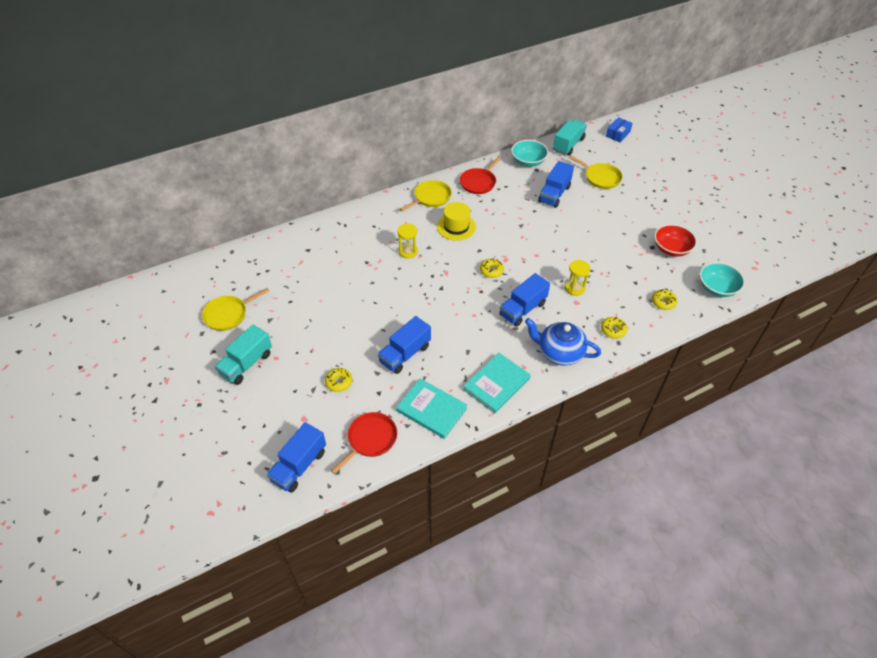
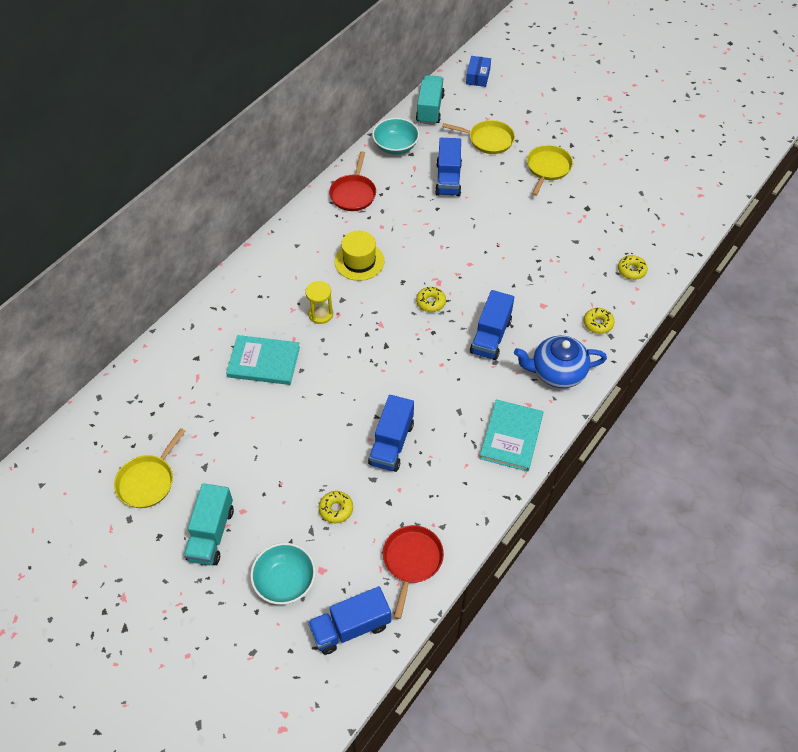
camera: 25 degrees left, 5 degrees up
blue truck [267,422,326,493] -> blue truck turned 60 degrees clockwise [308,586,391,655]
turquoise book [396,378,467,439] -> turquoise book moved to [226,335,300,385]
yellow pan [400,180,452,211] -> yellow pan moved to [527,145,573,196]
yellow hourglass [565,260,590,296] -> none
red bowl [654,224,697,257] -> none
turquoise bowl [700,262,745,297] -> turquoise bowl moved to [250,543,316,605]

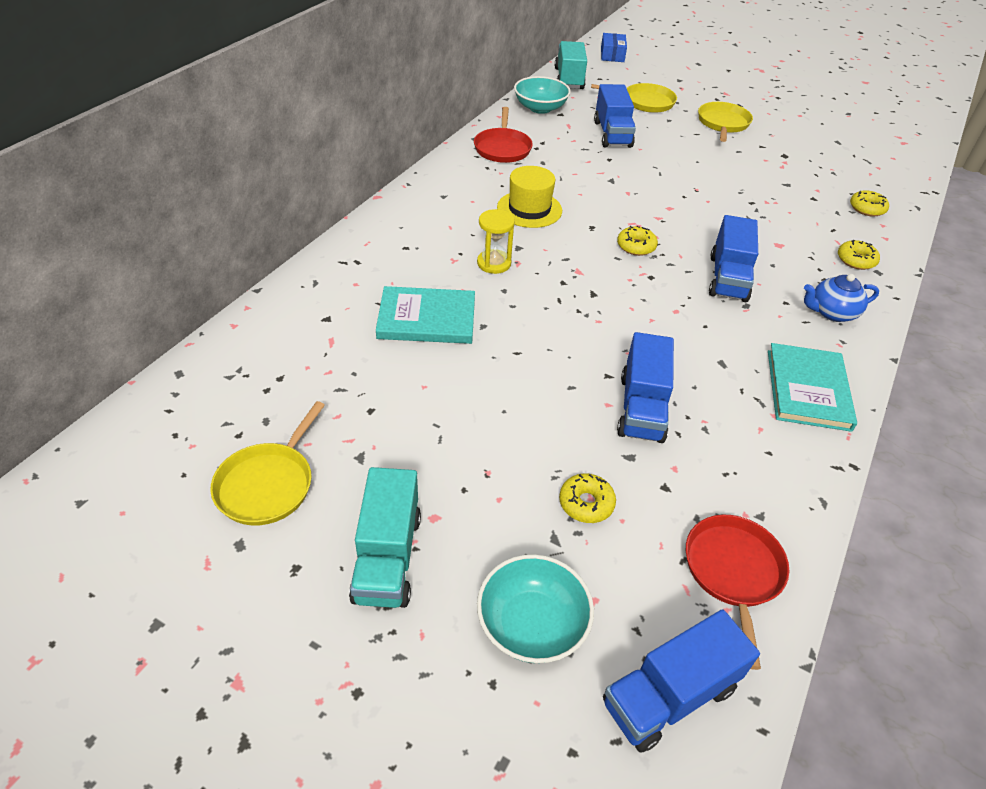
camera: 10 degrees left, 10 degrees down
blue teapot [514,336,607,388] -> blue teapot [804,274,879,322], size x0.66

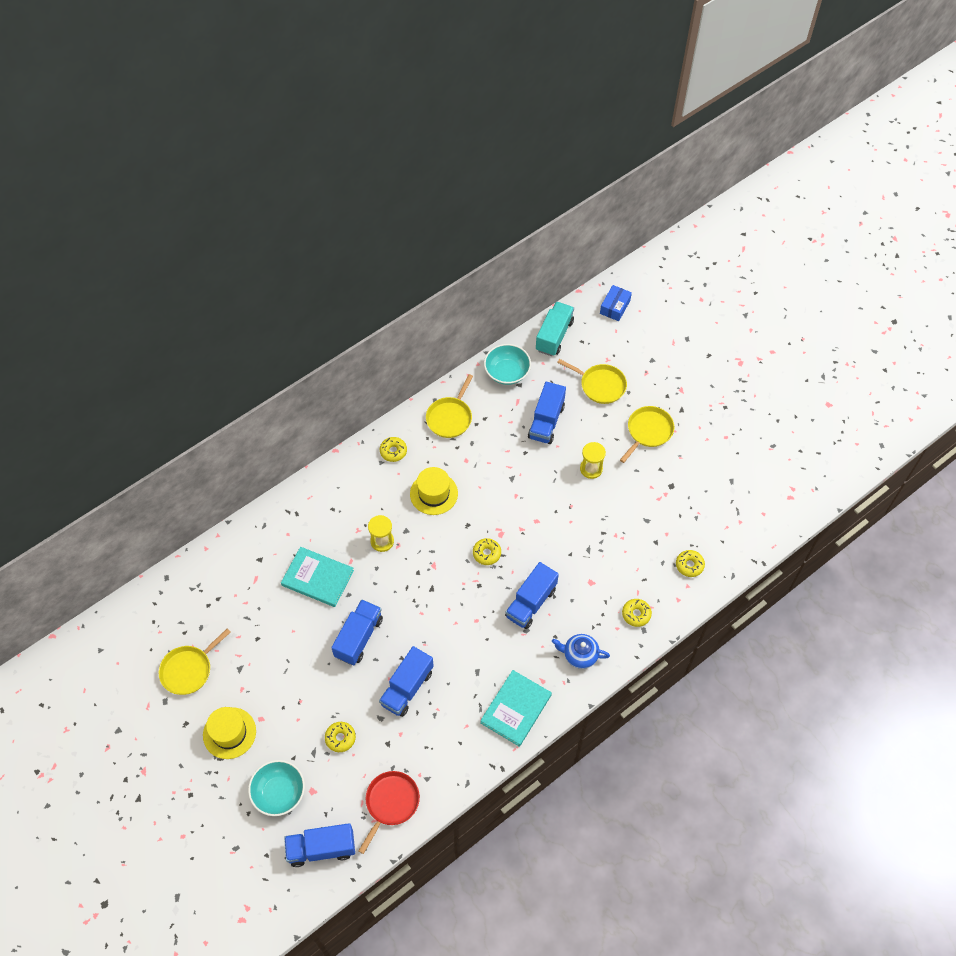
camera: 25 degrees right, 15 degrees up
turquoise truck [349,467,421,608] -> yellow hat [203,707,256,759]
red pan [474,107,533,163] -> yellow pan [426,374,473,438]
none -> blue truck [331,599,383,665]
none -> yellow donut [380,437,407,462]
none -> yellow hourglass [580,442,606,479]

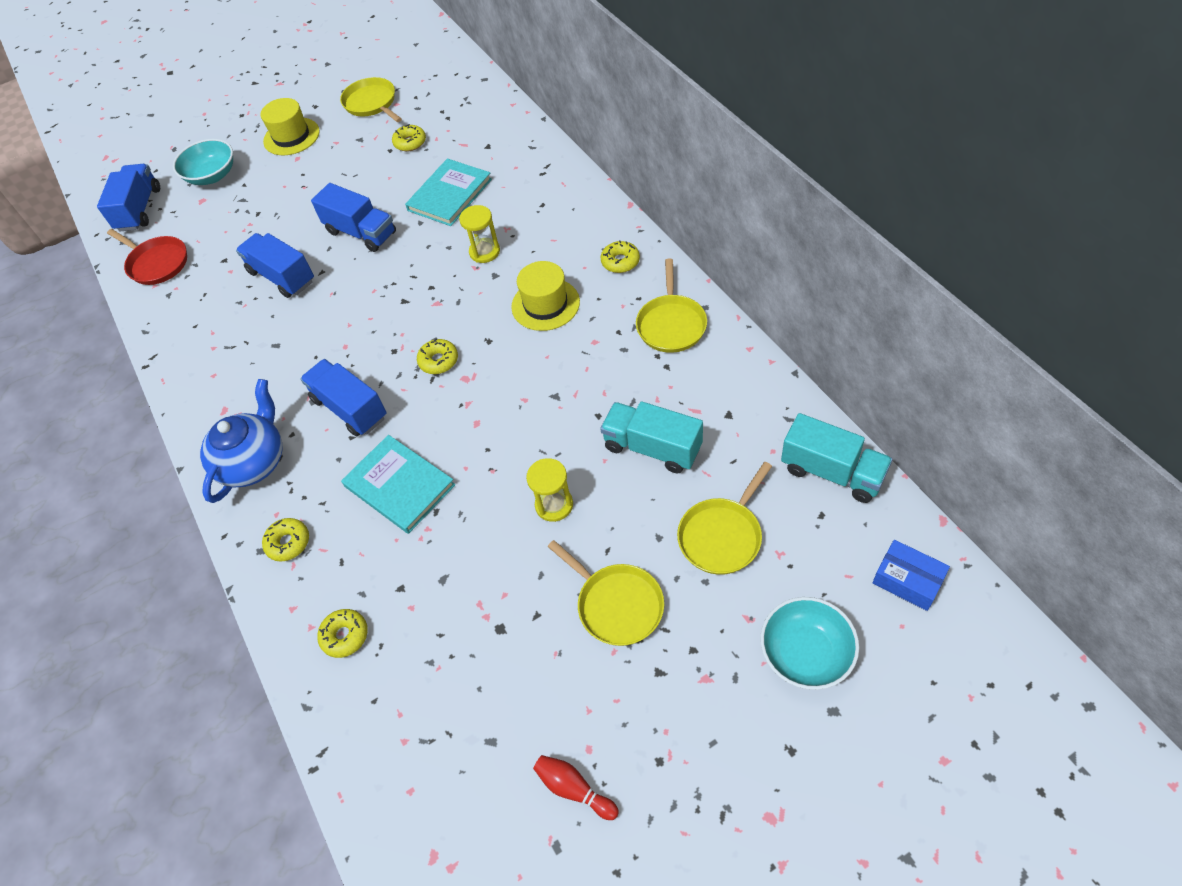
camera: 105 degrees right, 5 degrees down
yellow donut [325,722,356,752] -> yellow donut moved to [392,124,426,151]
yellow pan [426,374,473,438] -> yellow pan turned 120 degrees counterclockwise [636,259,707,353]
turquoise book [480,670,552,747] -> turquoise book moved to [341,435,455,534]
turquoise bowl [484,344,531,385] -> turquoise bowl moved to [760,597,859,690]
blue truck [528,382,566,444] -> turquoise truck [600,401,703,473]
blue teapot [552,634,610,669] -> blue teapot [200,379,283,503], size x1.50
none -> red bowling pin [533,755,619,820]

